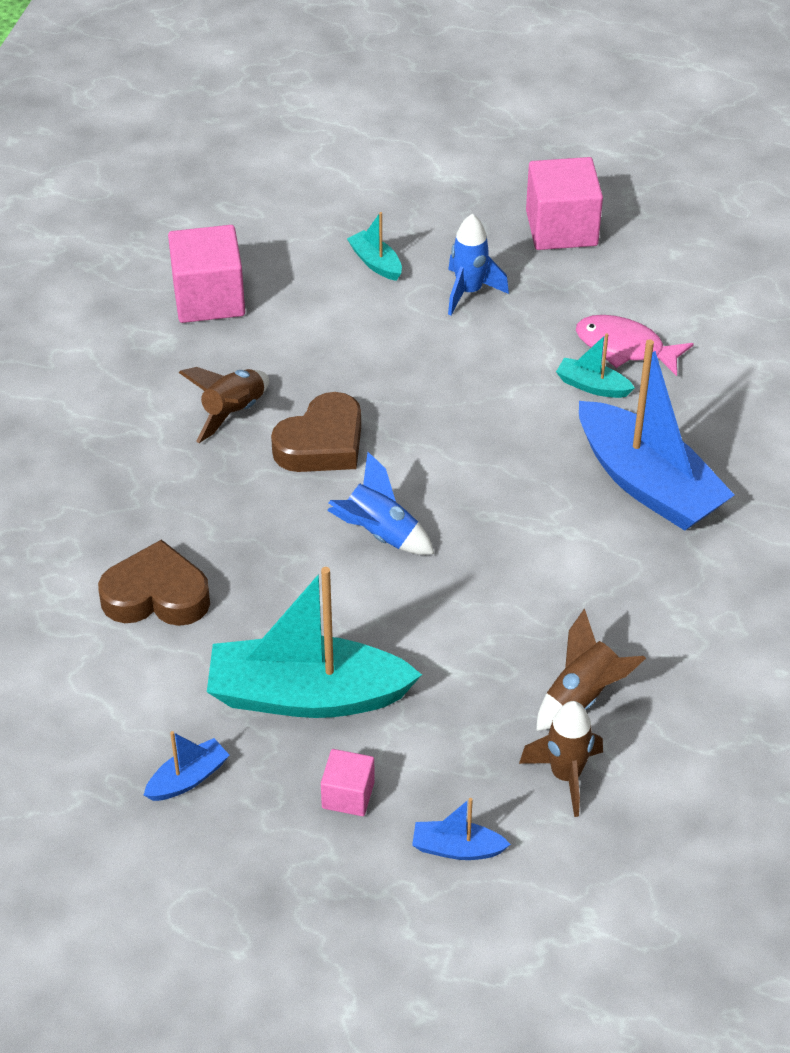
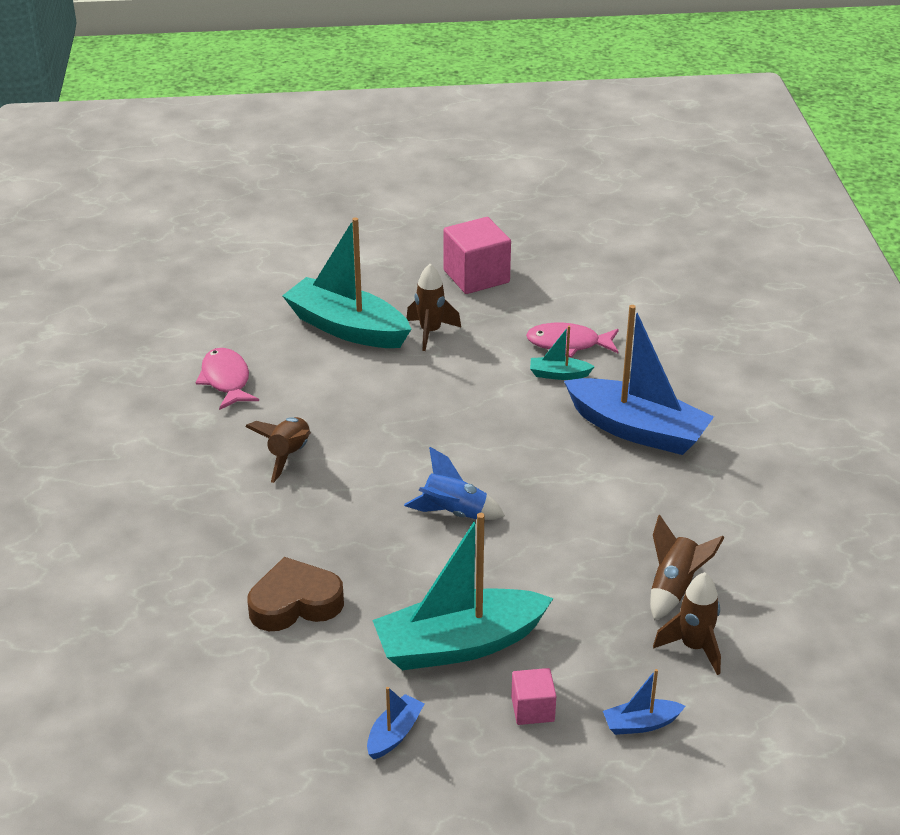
camera: 20 degrees left, 10 degrees down
pink cube [168,225,245,323] -> pink fish [196,348,259,410]
brown heart [271,392,361,472] -> none
turquoise boat [347,212,402,281] -> turquoise boat [282,217,411,348], size x2.30
blue rocket [448,214,509,316] -> brown rocket [406,264,461,351]

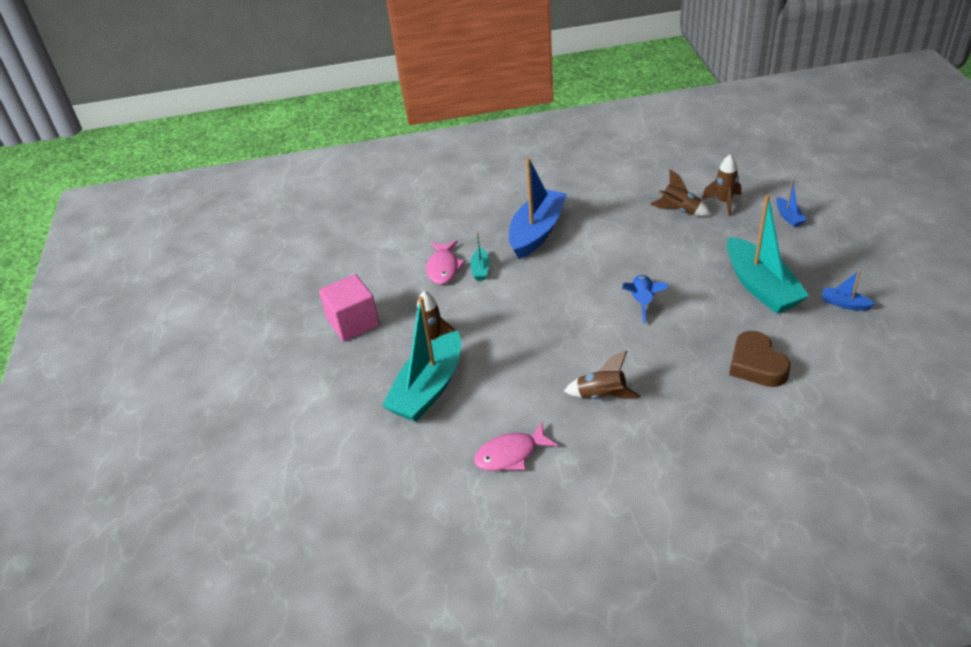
camera: 90 degrees left, 5 degrees up
pink cube [511,668,556,725] -> none

